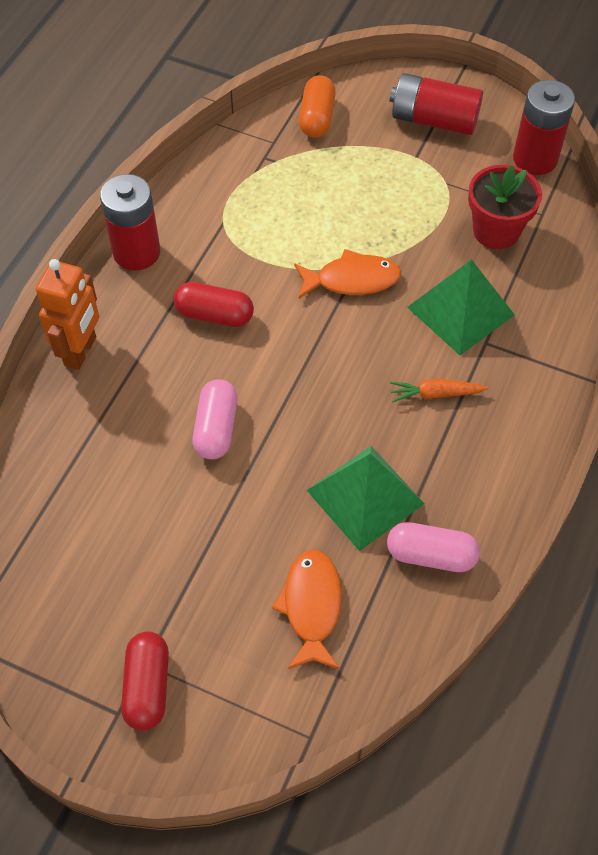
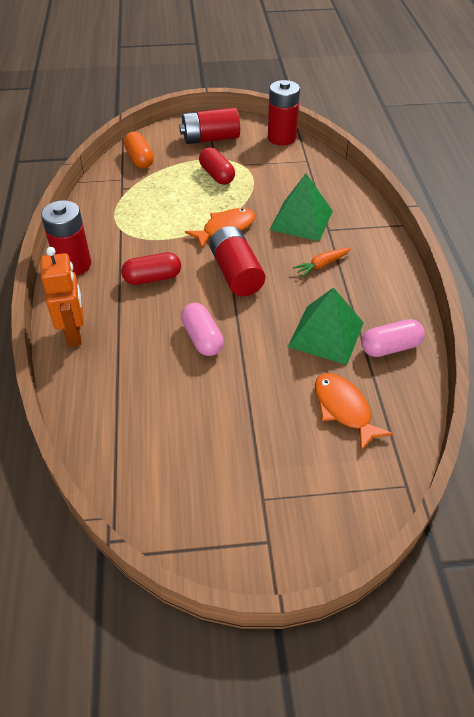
camera: 30 degrees left, 10 degrees down
red capsule [121,631,169,731] -> red capsule moved to [199,147,235,185]
red flower pot [468,165,542,249] -> none
none -> red battery [210,226,265,296]

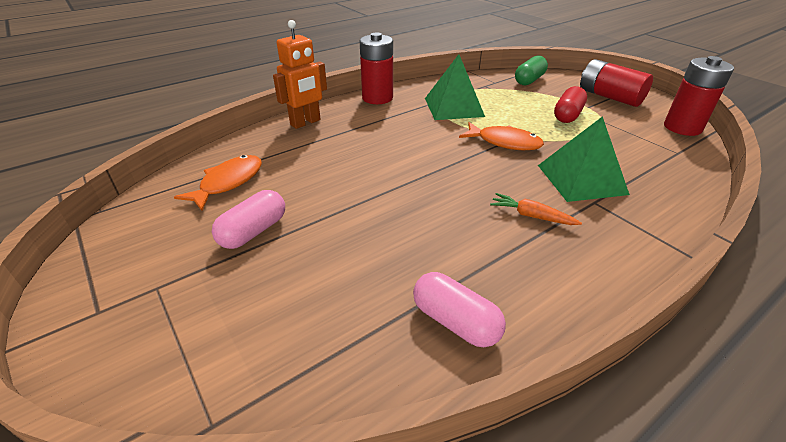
camera: 60 degrees right, 10 degrees down
red capsule [121,252,181,285] -> none
orange capsule [124,132,154,169] -> green capsule [515,56,548,86]
pink capsule [181,303,224,356] -> pink capsule moved to [212,190,285,249]
red battery [210,226,265,296] -> none
green pyramid [288,287,364,365] -> green pyramid moved to [425,54,485,120]
orange fish [315,373,393,451] -> orange fish moved to [174,155,262,211]

